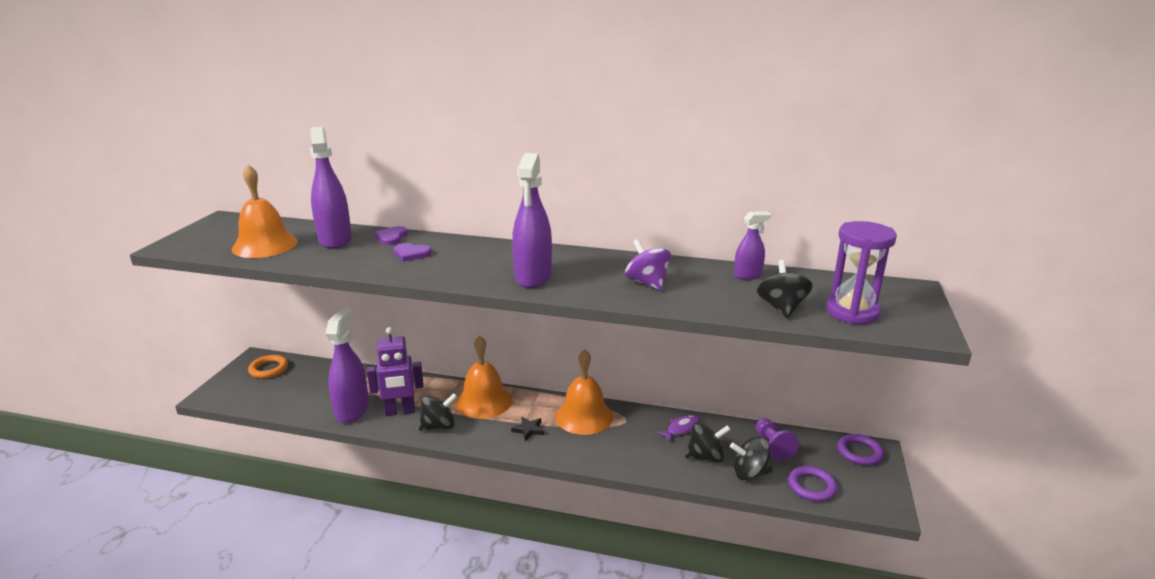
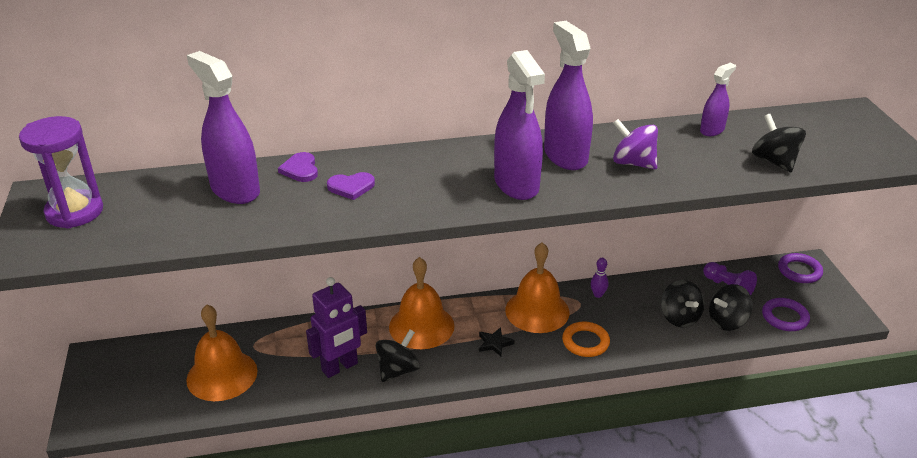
camera: 25 degrees left, 10 degrees up
orange bell [232,165,298,258] -> orange bell moved to [186,304,258,401]
orange ring [248,355,288,378] -> orange ring moved to [562,321,610,357]
purple spray bottle [326,309,369,423] -> purple spray bottle moved to [544,21,593,170]
purple fish [657,415,700,442] -> none
black spinning top [685,422,731,463] -> black spinning top turned 105 degrees clockwise [661,280,705,328]
purple hourglass [826,221,897,324] -> purple hourglass moved to [19,116,103,229]
none -> purple bowling pin [591,258,609,298]

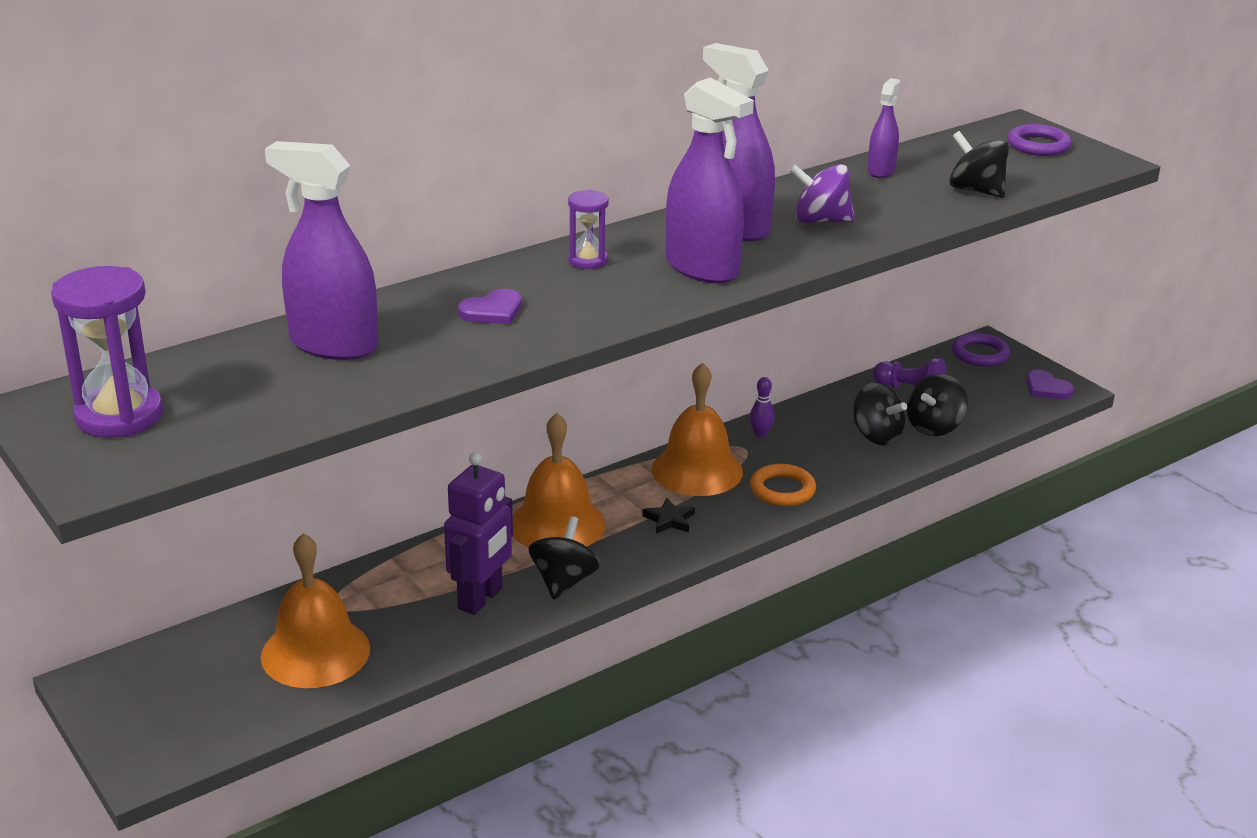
camera: 25 degrees left, 5 degrees down
purple heart [278,152,318,182] -> purple heart moved to [1026,370,1074,399]
purple ring [762,298,810,331] -> purple ring moved to [1007,124,1072,156]
none -> purple hourglass [568,190,609,269]

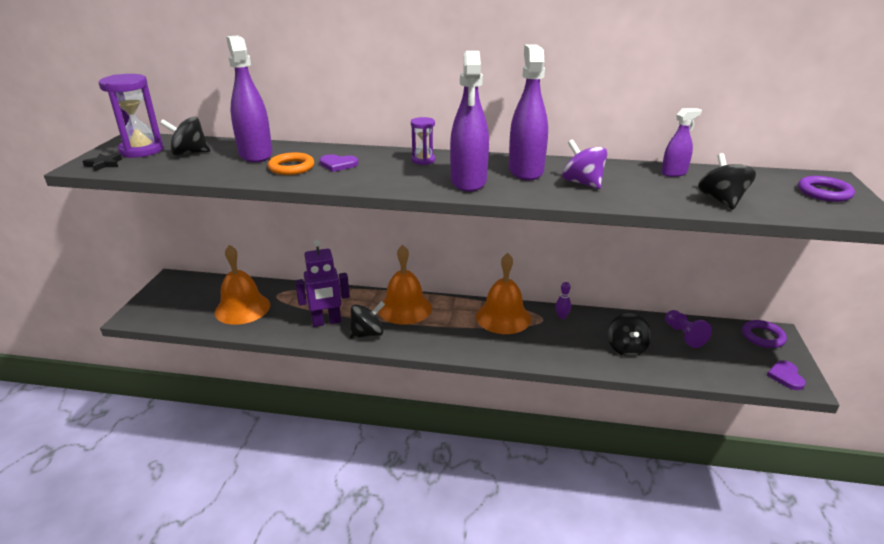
camera: 45 degrees right, 0 degrees up
black star [642,498,695,534] -> black star moved to [82,154,122,172]
orange ring [750,464,816,506] -> orange ring moved to [268,152,314,175]
black spinning top [907,374,968,436] -> black spinning top moved to [160,117,210,155]

